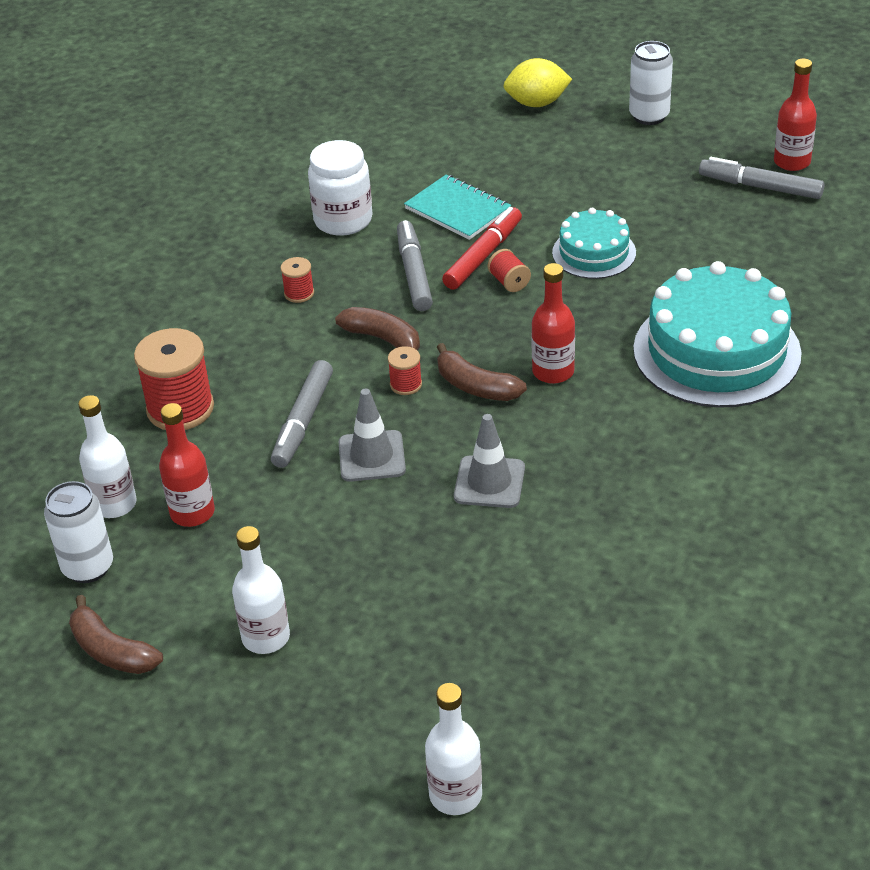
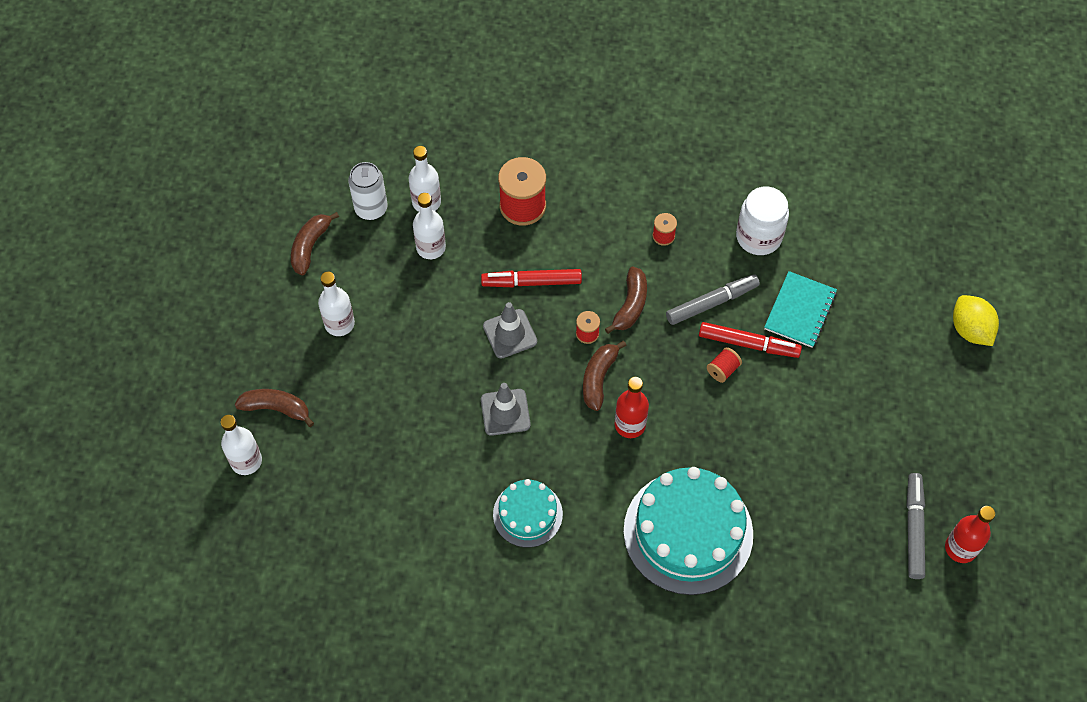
camera: 70 degrees right, 20 degrees up
red bottle [159,403,215,527] -> white bottle [413,193,446,259]
grey marker [271,360,333,468] -> red marker [481,269,582,287]
turquoise cake [552,208,636,279] -> turquoise cake moved to [493,479,563,548]
white can [629,41,673,125] -> none
none -> brown banana [235,389,314,427]

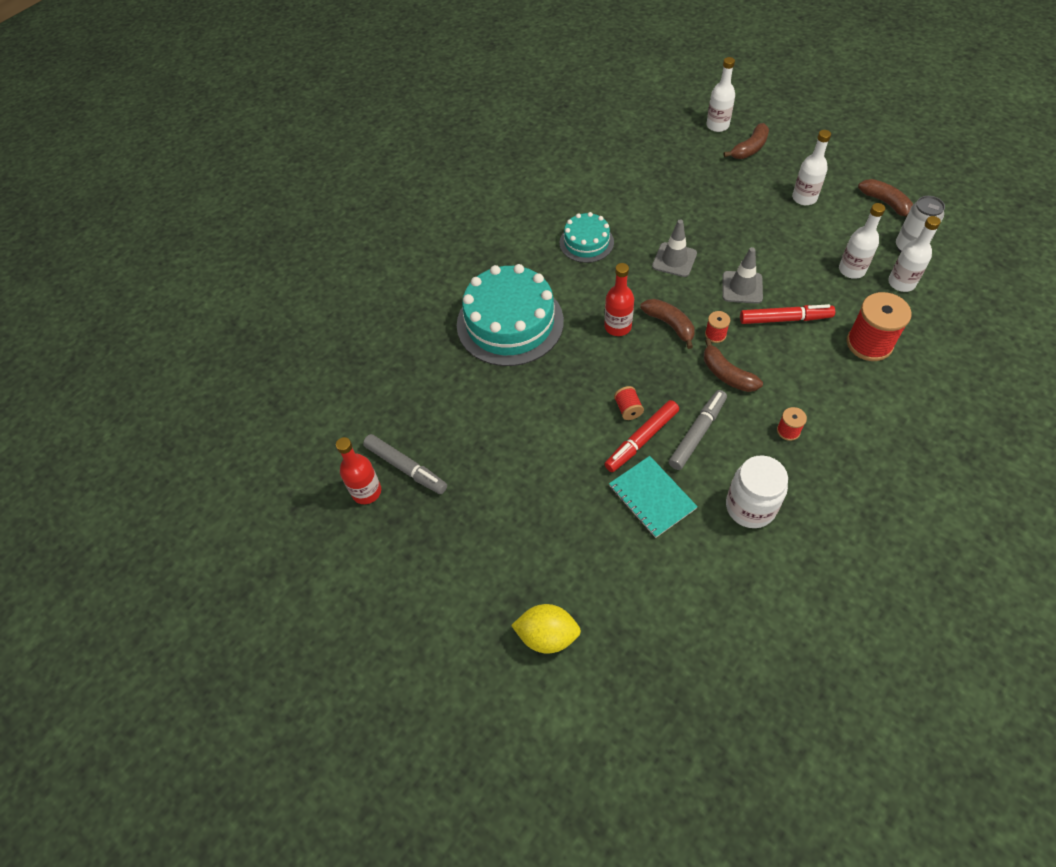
camera: 125 degrees right, 5 degrees down
red marker [481,269,582,287] -> red marker turned 60 degrees clockwise [740,304,835,324]
grey marker [666,274,760,325] -> grey marker turned 150 degrees counterclockwise [669,390,727,470]

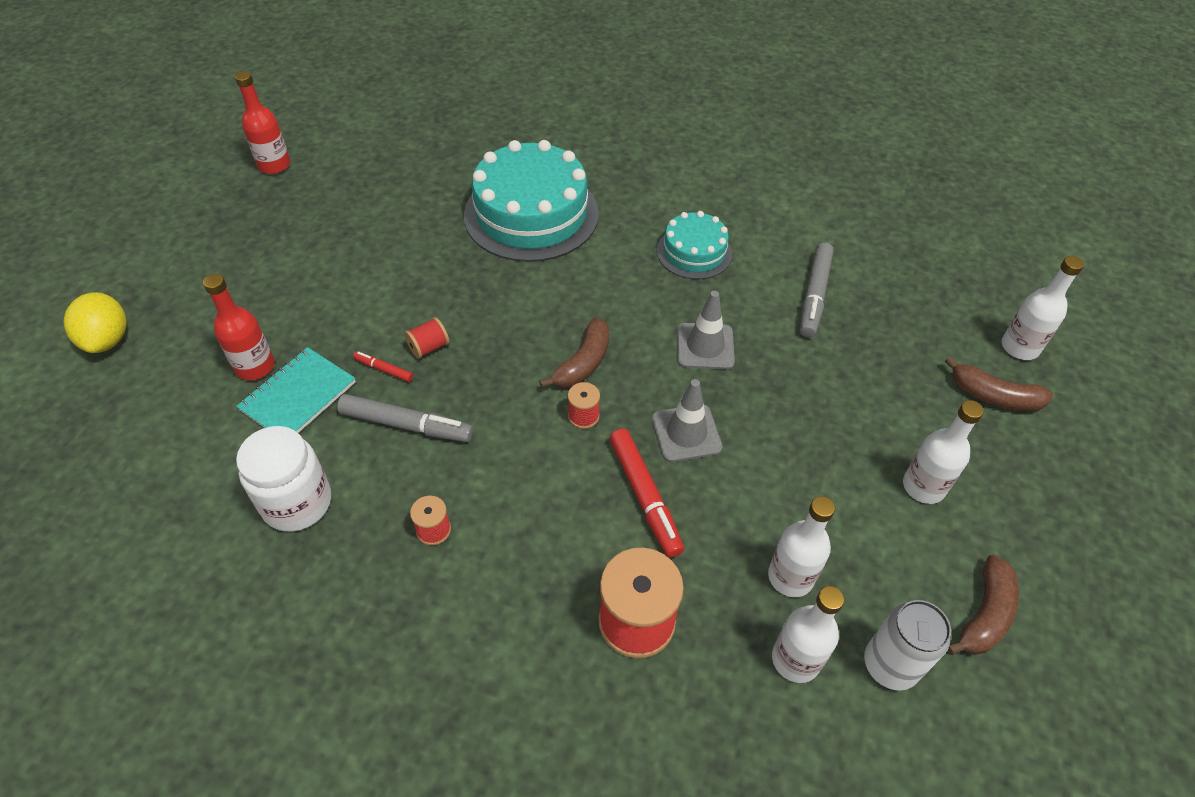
camera: 65 degrees right, 5 degrees down
grey marker [363,434,447,494] -> grey marker moved to [800,242,834,338]
red bottle [604,263,634,336] -> red bottle moved to [203,274,275,380]
red marker [604,400,679,472] -> red marker [353,351,413,382], size x0.50
brown banana [704,339,763,392] -> none

